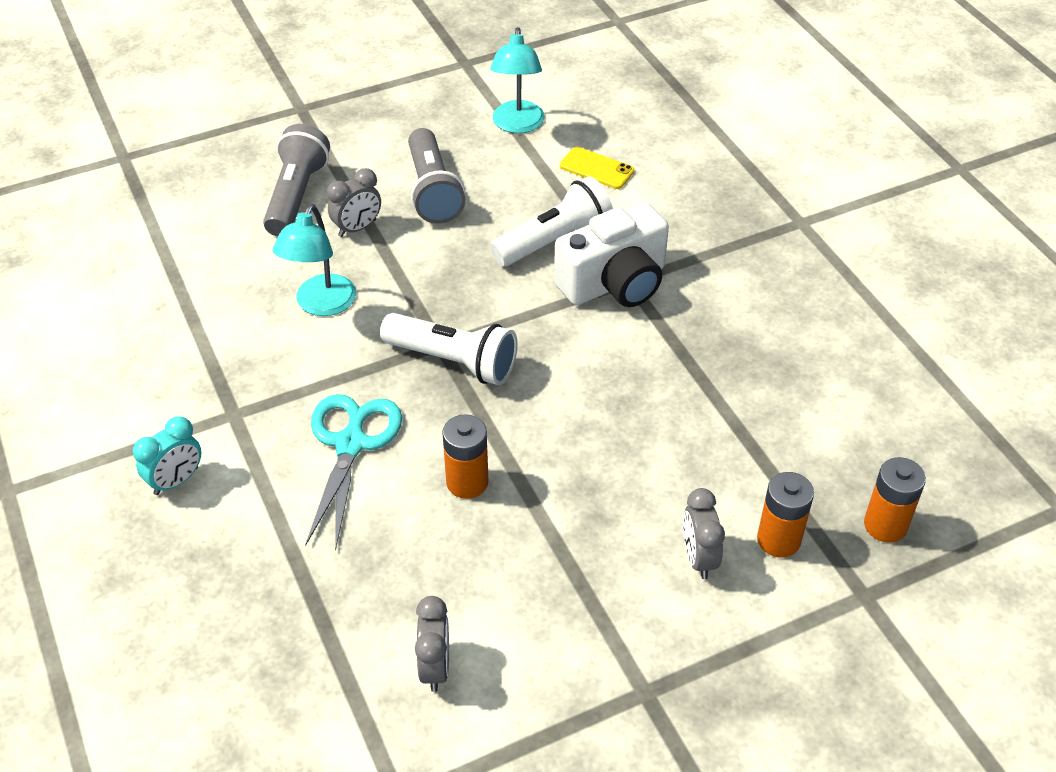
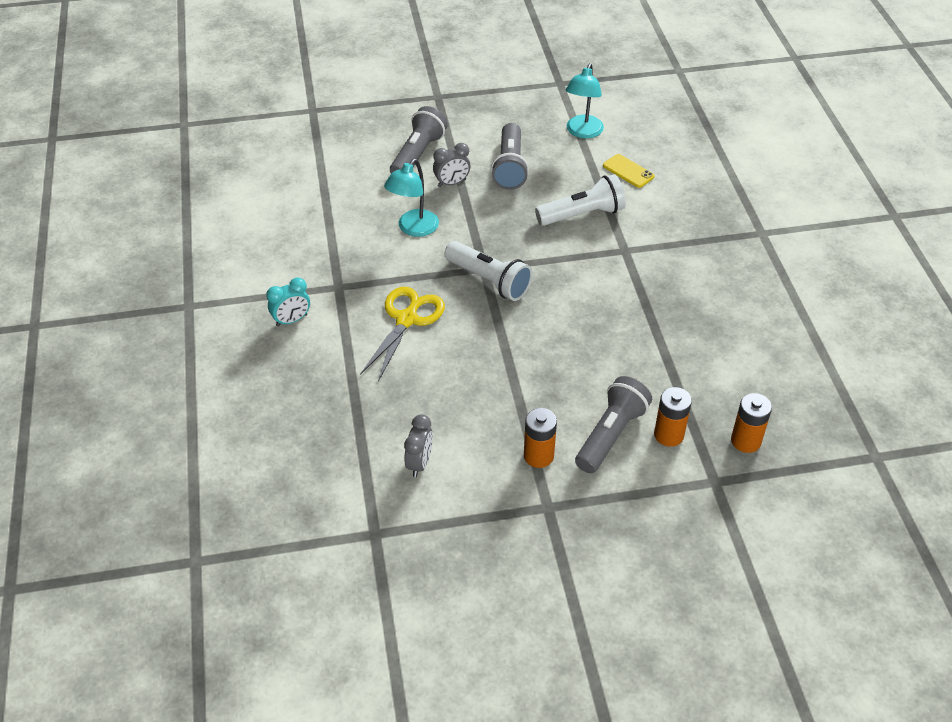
camera: 15 degrees right, 0 degrees up
turquoise scissors [305,394,402,550] -> yellow scissors [360,287,445,381]
orange battery [442,414,489,499] -> orange battery moved to [524,408,557,468]
white camera [554,203,669,307] -> none
grey clock [683,488,725,579] -> grey flashlight [575,376,652,473]

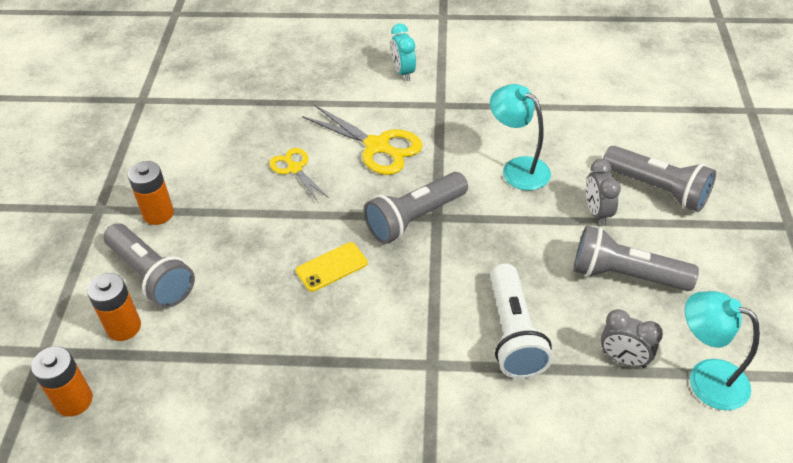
camera: 105 degrees right, 0 degrees up
grey clock [404,414,433,477] -> grey clock moved to [600,309,663,368]
white flashlight [444,241,533,301] -> grey flashlight [364,172,468,244]
yellow phone [603,154,655,188] -> yellow phone moved to [296,242,368,292]
none -> yellow scissors [269,148,329,202]

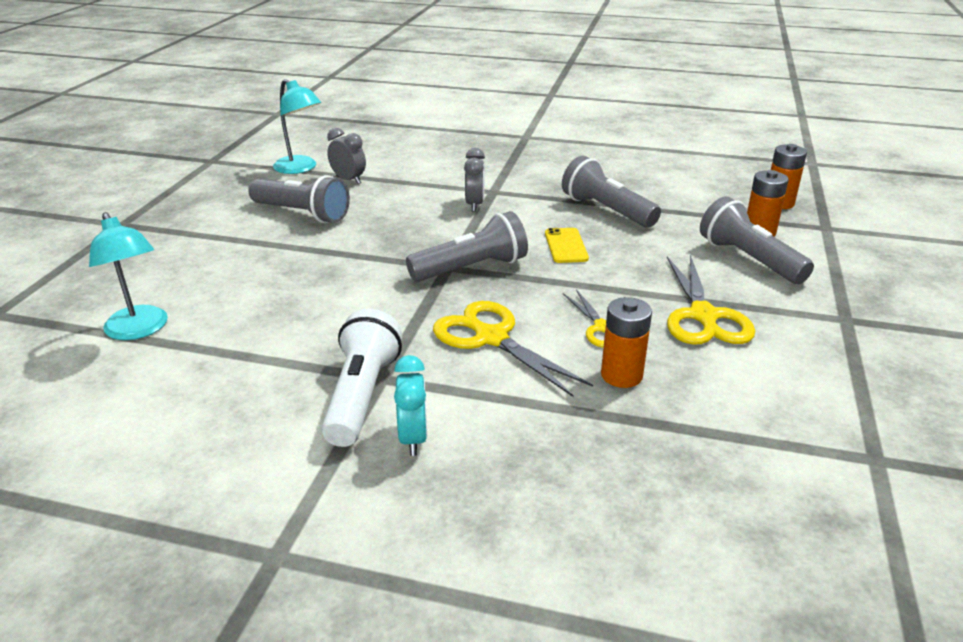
camera: 170 degrees left, 15 degrees down
orange battery [128,161,174,225] -> orange battery moved to [601,297,652,388]
yellow phone [296,242,368,292] -> yellow phone turned 75 degrees counterclockwise [545,228,589,263]
turquoise lamp [490,84,551,191] -> turquoise lamp moved to [89,212,168,340]
white flashlight [490,264,553,379] -> white flashlight moved to [321,309,402,447]
grey clock [586,159,621,225] -> grey clock moved to [464,148,485,212]
grey flashlight [603,146,716,212] -> grey flashlight moved to [562,155,661,228]
none -> yellow scissors [667,255,755,345]

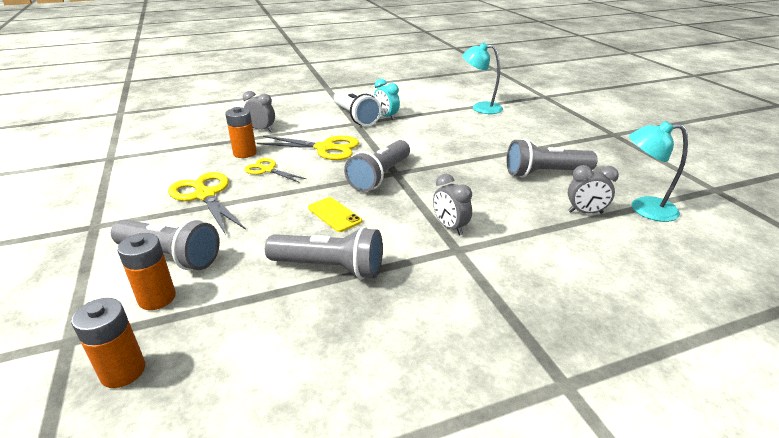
camera: 145 degrees right, 0 degrees up
turquoise clock [394,355,427,456] -> turquoise clock moved to [374,79,400,120]
none -> grey clock [243,91,275,132]

